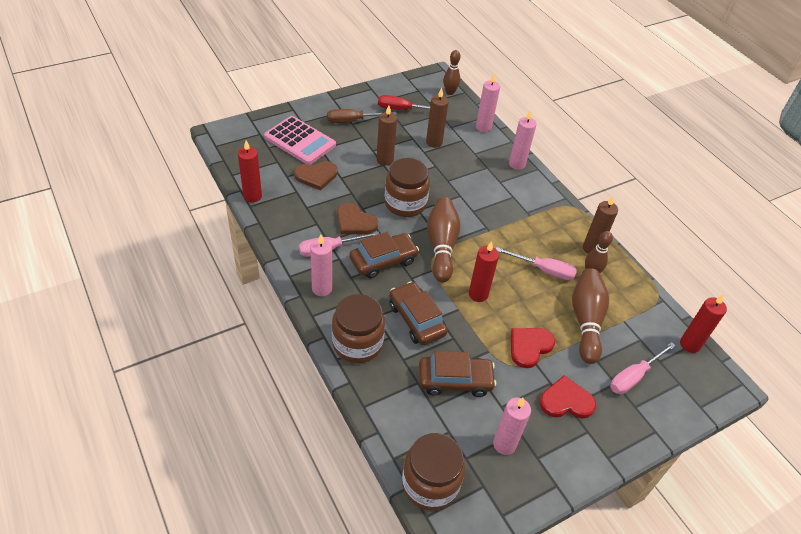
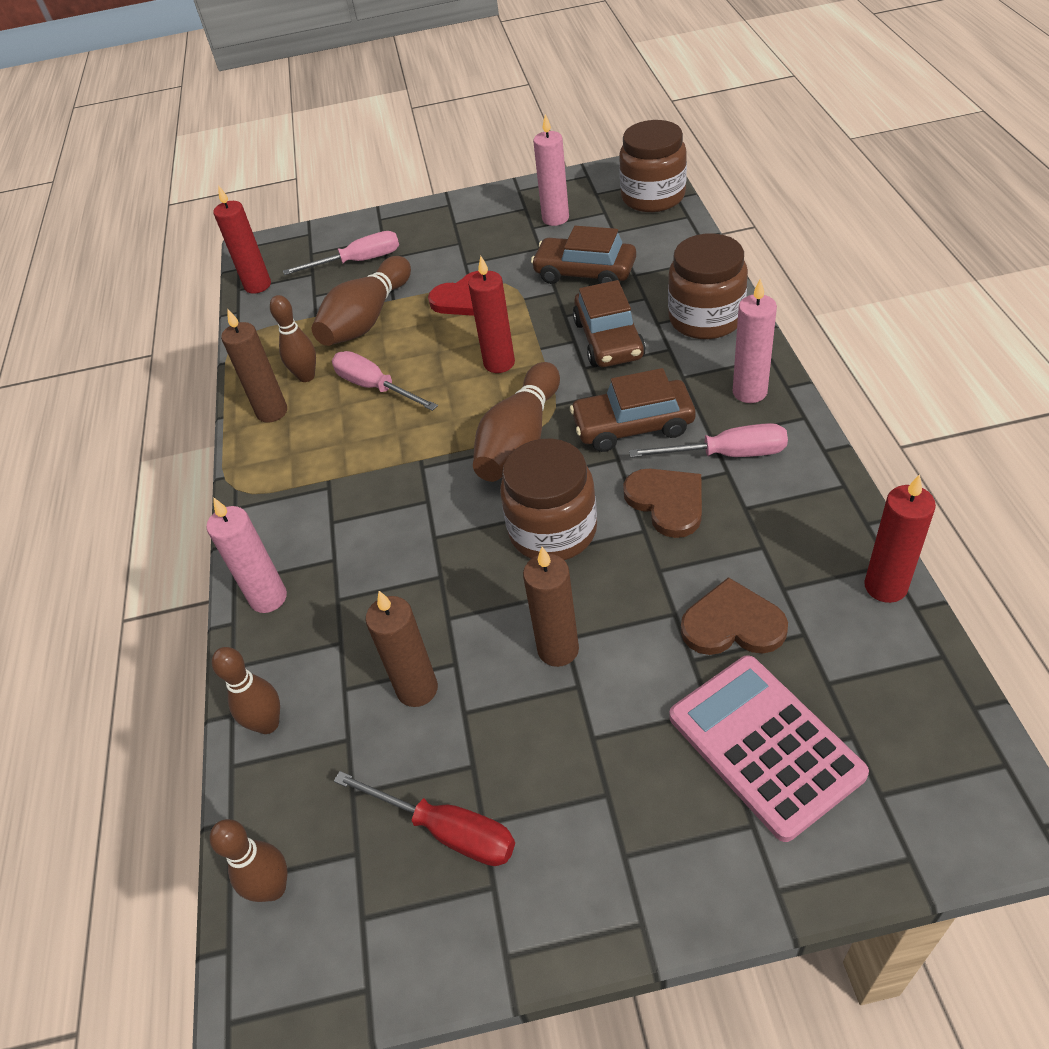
camera: 150 degrees left, 0 degrees up
brown screwdriver [327,109,397,123] -> none
pink candle [476,73,500,132] -> brown bowling pin [212,647,280,734]
red heart [540,375,596,419] -> none

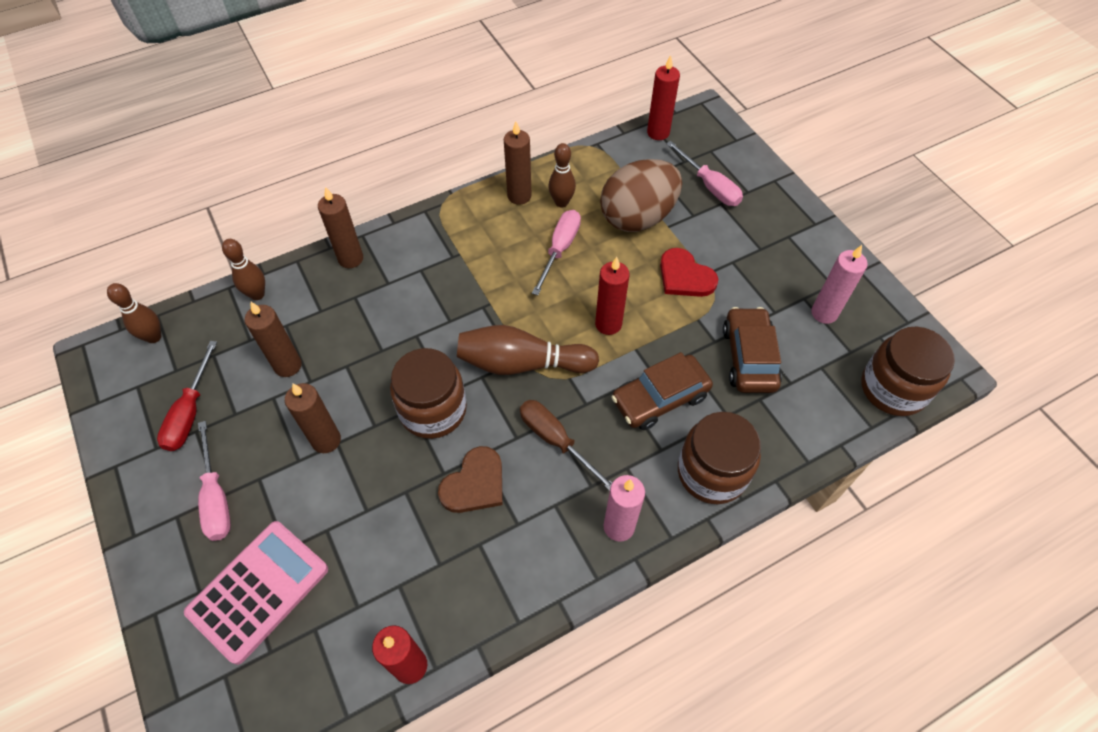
camera: 65 degrees right, 10 degrees up
pink candle [206,497,287,613] -> brown candle [318,187,363,268]
brown bowling pin [312,256,411,346] -> brown egg [600,159,682,232]
brown car [570,368,696,452] -> brown screwdriver [520,400,612,491]
pink screwdriver [629,423,788,458] -> pink screwdriver moved to [198,421,231,541]
brown heart [681,577,788,655] -> none

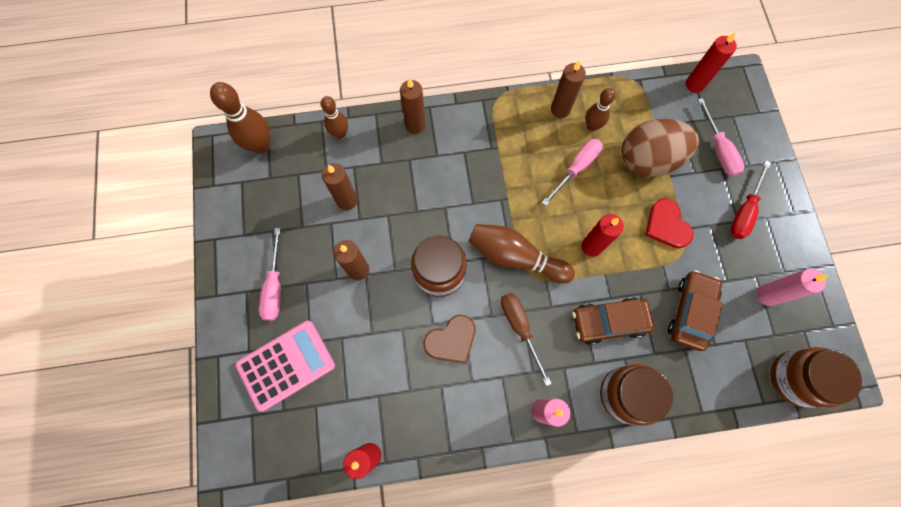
camera: 20 degrees right, 15 degrees up
brown bowling pin [107,283,161,343] -> brown bowling pin [210,82,270,154], size x1.61
red screwdriver [157,341,217,451] -> red screwdriver moved to [731,161,771,239]

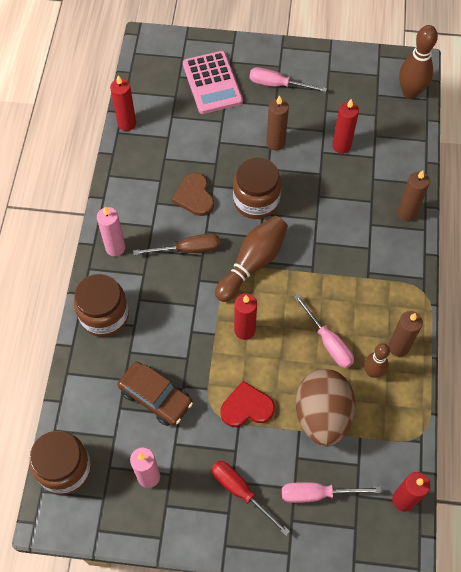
camera: 105 degrees right, 10 degrees down
brown bowling pin [321,96,348,139] -> none
brown candle [322,163,358,210] -> red candle [332,99,359,154]
brown car [573,297,654,345] -> none

